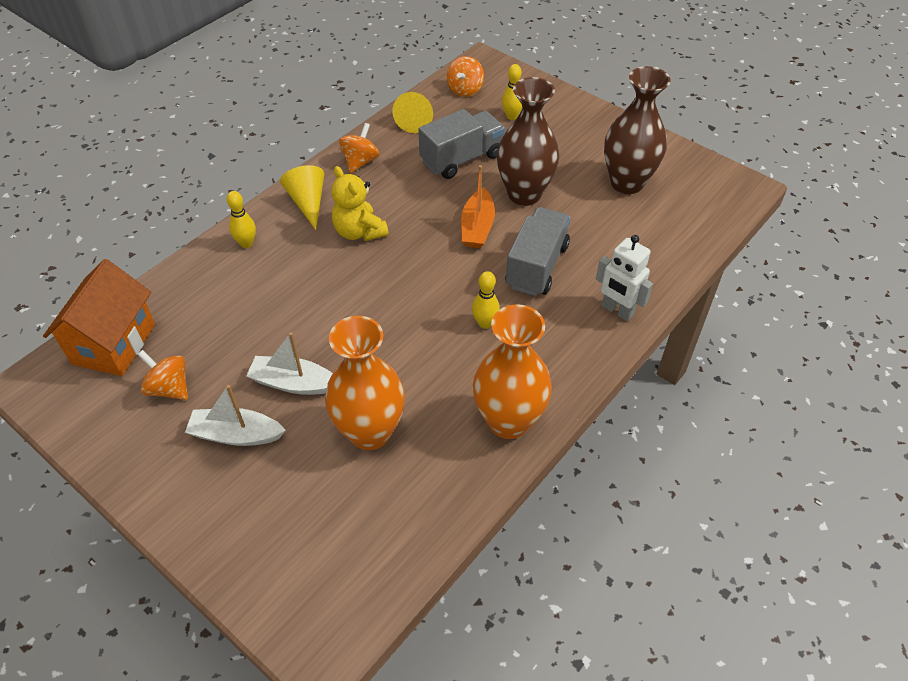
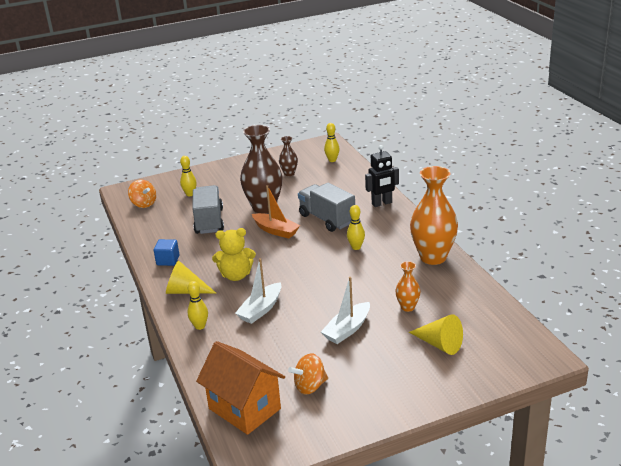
camera: 60 degrees left, 20 degrees down
white boat [185,385,286,446] -> white boat moved to [235,258,281,324]
orange vase [325,316,405,450] -> orange vase [396,261,421,312], size x0.49
orange spinning top [339,123,379,173] -> blue cube [154,239,180,266]
yellow cone [392,92,433,133] -> yellow cone moved to [409,314,463,355]
white robot [596,235,653,321] -> black robot [365,145,399,207]
brown vase [604,66,671,194] -> brown vase [279,136,298,176], size x0.49
none -> yellow bowling pin [324,123,340,162]

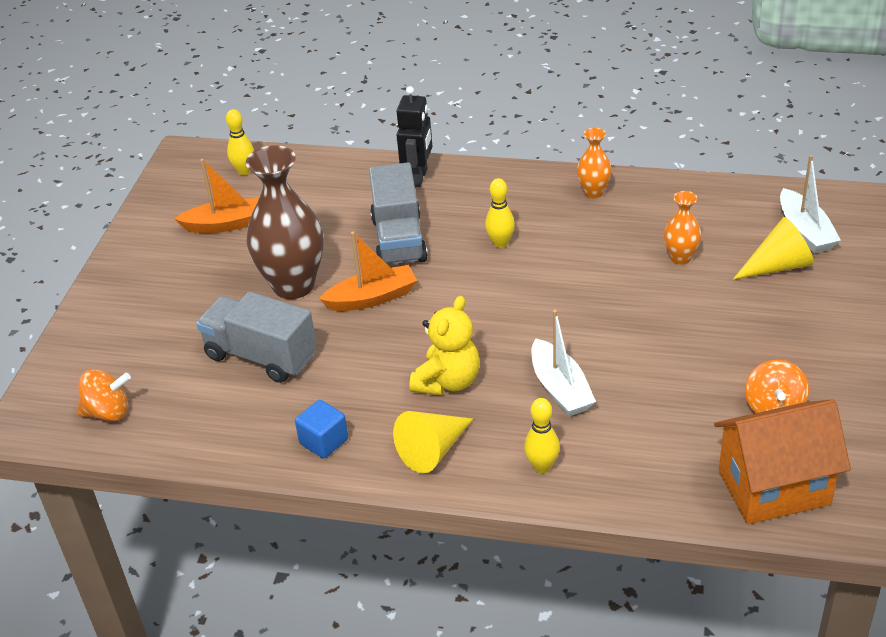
camera: 55 degrees left, 10 degrees up
yellow bowling pin [180,156,197,196] -> none
brown vase [279,136,298,176] -> orange boat [174,159,259,233]
grey truck [298,183,355,232] -> grey truck turned 90 degrees counterclockwise [369,163,428,264]
white boat [321,277,370,344] -> white boat moved to [780,155,841,253]
orange vase [410,166,458,265] -> orange vase [577,128,612,198], size x0.49

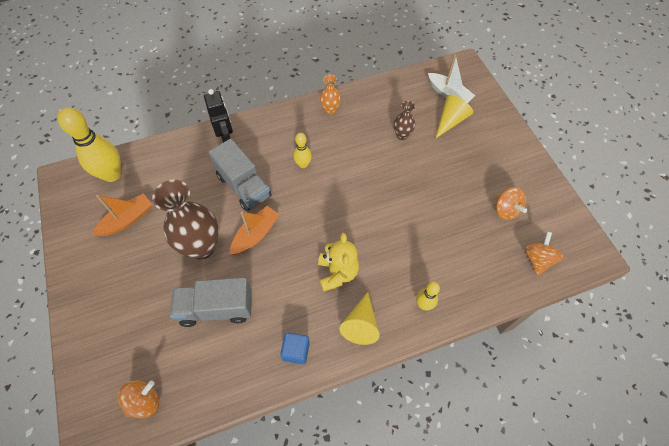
camera: 35 degrees left, 20 degrees up
yellow bowling pin [226,109,254,175] -> yellow bowling pin [58,107,121,182], size x1.95
white boat [531,310,596,416] -> none
orange vase [664,191,702,265] -> brown vase [394,101,415,140]
orange house [714,400,851,524] -> orange spinning top [525,232,563,275]

